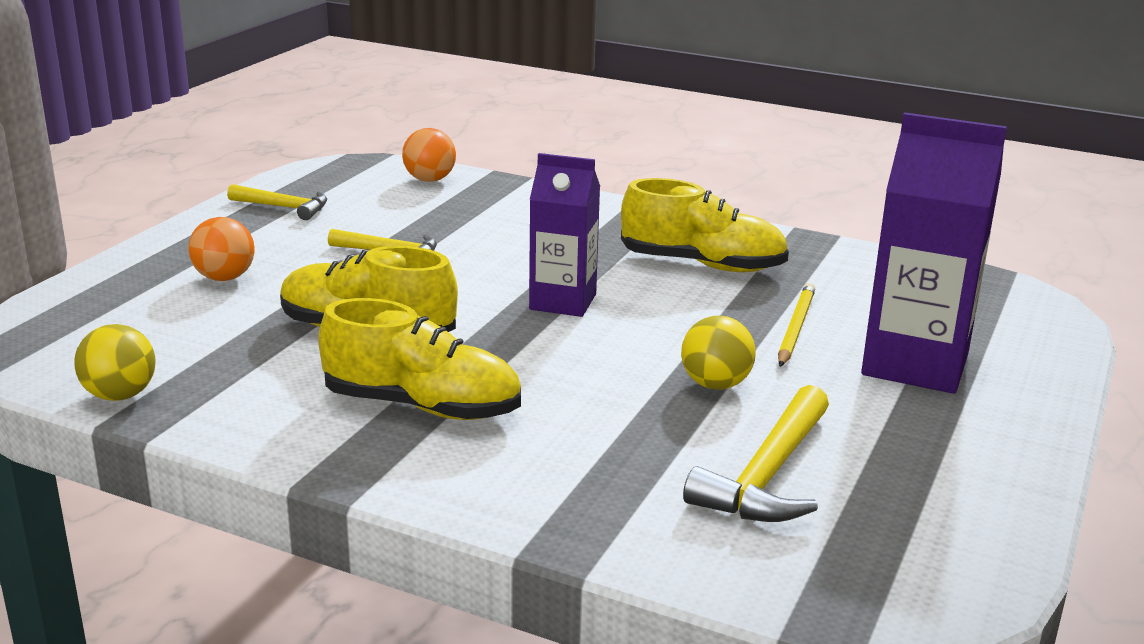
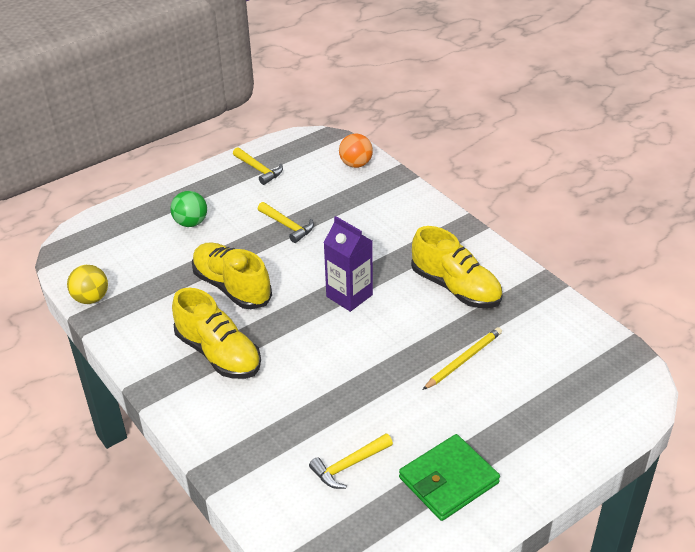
camera: 30 degrees right, 15 degrees up
orange ball [188,217,255,281] -> green ball [170,191,207,227]
yellow ball [681,316,756,389] -> none
yellow hammer [683,385,829,522] -> yellow hammer [309,433,393,489], size x0.64
purple carton [861,112,1007,394] -> none
none -> green wallet [399,434,500,521]

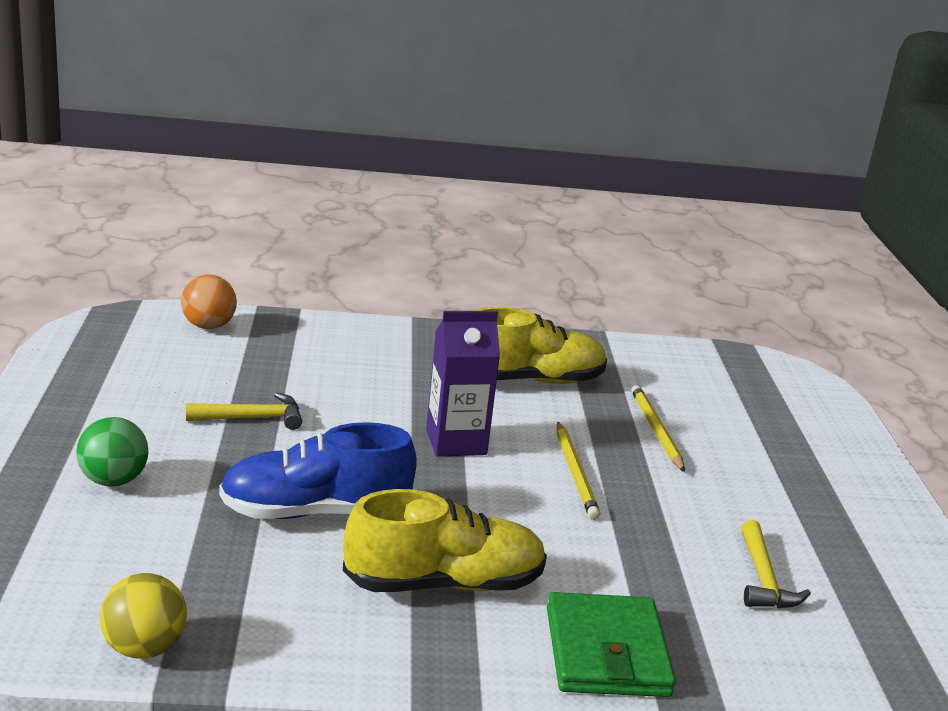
camera: 60 degrees left, 15 degrees down
yellow shoe [192,242,272,309] -> blue shoe [219,422,417,519]
yellow hammer [233,147,283,185] -> none
green wallet [399,434,500,521] -> green wallet moved to [547,592,676,697]
none -> yellow pencil [557,422,600,520]

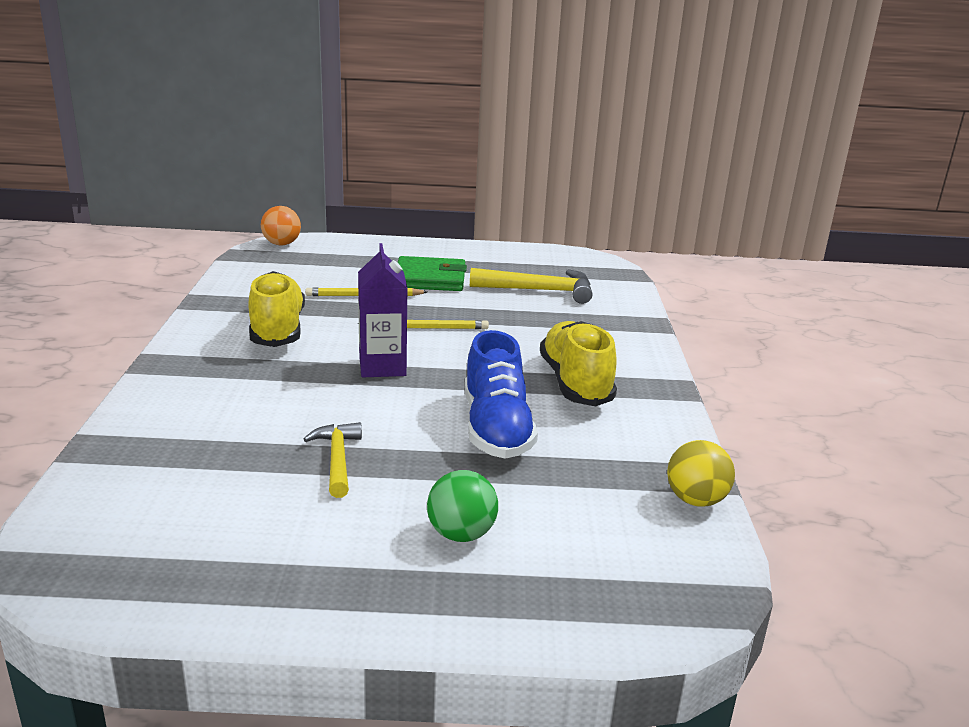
camera: 85 degrees left, 0 degrees up
orange ball [181,274,237,329] -> orange ball moved to [261,206,301,246]
green wallet [547,592,676,697] -> green wallet moved to [398,256,467,291]
yellow hammer [741,520,811,608] -> yellow hammer [470,268,592,304], size x1.56

